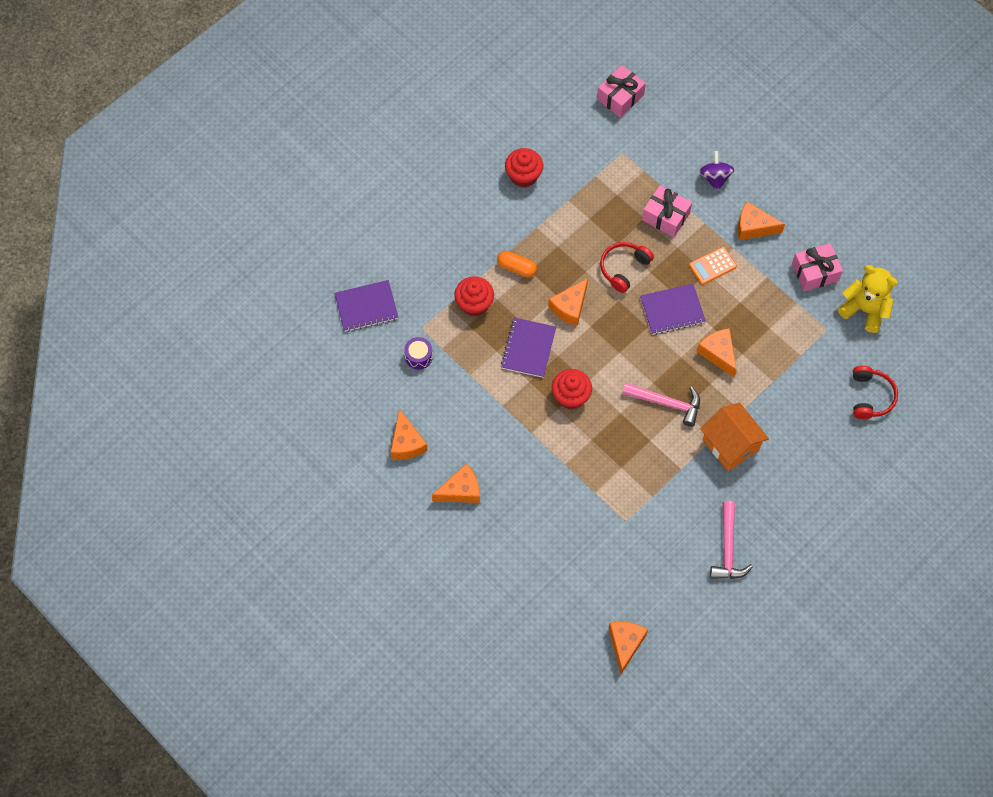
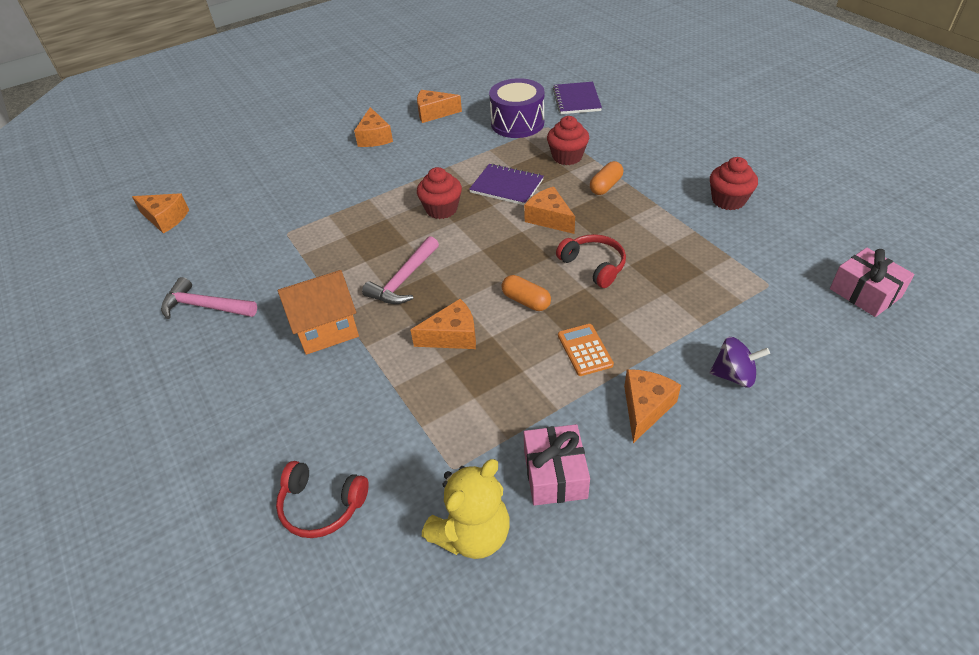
camera: 105 degrees right, 20 degrees down
purple drum [404,337,433,370] -> purple drum [489,78,545,138], size x2.01
purple notebook [640,284,706,335] -> orange capsule [501,275,551,311]
pink gift [642,185,692,237] -> none

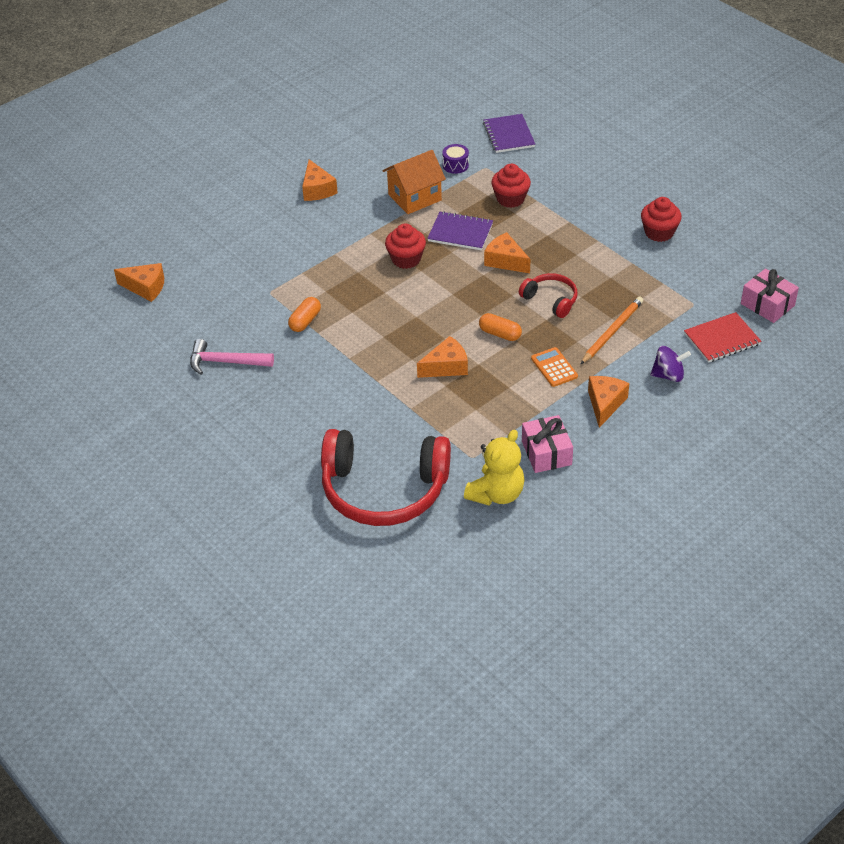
camera: 10 degrees left, 0 degrees up
red headphones [276,461,369,538] -> red headphones [321,429,451,526], size x2.08
orange house [278,270,359,355] -> orange house moved to [383,150,446,214]
pink hammer [362,236,439,304] -> none
orange cheese [417,90,462,123] -> none
purple drum [489,78,545,138] -> purple drum [442,144,469,174], size x0.50
orange capsule [590,161,623,195] -> orange capsule moved to [288,297,321,332]
none -> orange pencil [581,296,643,364]
none -> red notebook [684,312,762,363]

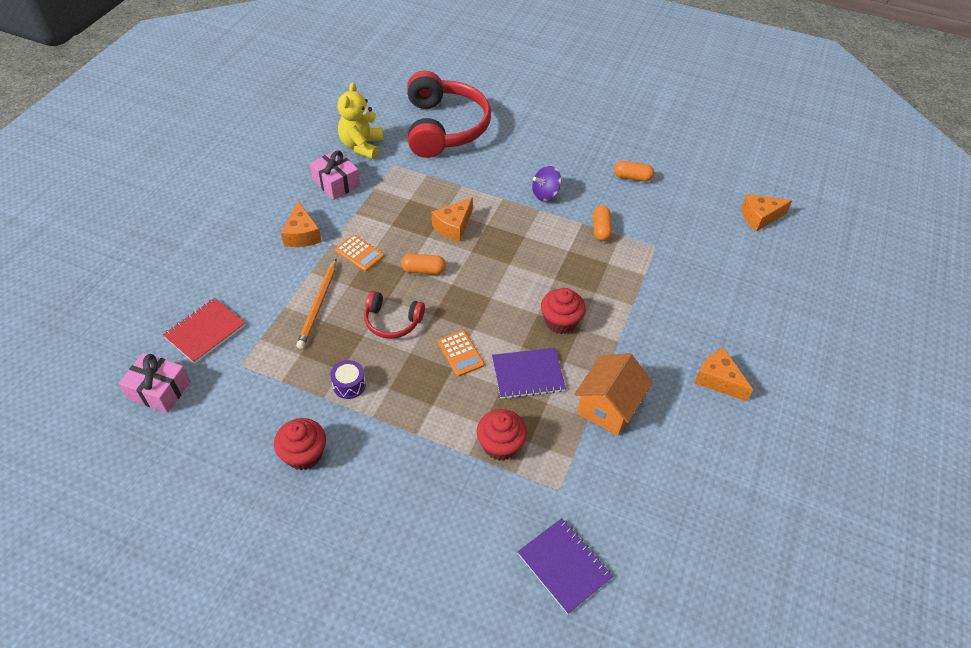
camera: 150 degrees right, 5 degrees up
pink hammer [190,339,274,375] -> orange capsule [614,161,654,182]
red headphones [321,429,451,526] -> red headphones turned 105 degrees clockwise [407,71,491,158]
purple drum [442,144,469,174] -> purple drum moved to [330,360,366,399]
orange cheese [484,232,531,273] -> orange calculator [437,330,485,377]
purple spinning top [650,346,691,382] -> purple spinning top moved to [532,166,561,201]

